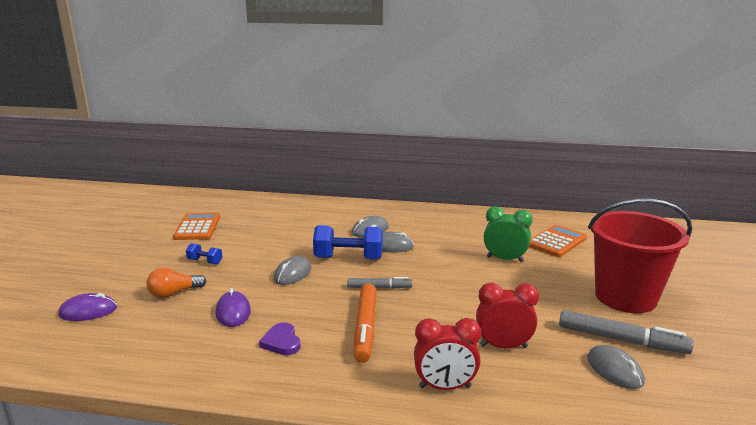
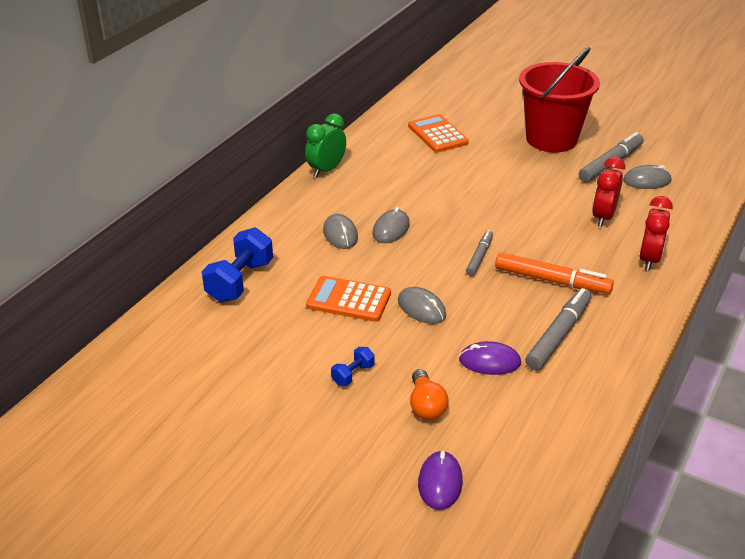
camera: 70 degrees left, 15 degrees up
orange calculator [173,213,220,240] -> orange calculator moved to [306,276,391,322]
purple heart [259,322,301,355] -> grey marker [525,288,592,370]
blue dumbbell [313,225,382,260] -> blue dumbbell moved to [202,227,273,302]
green clock [484,206,533,262] -> green clock moved to [305,113,346,177]

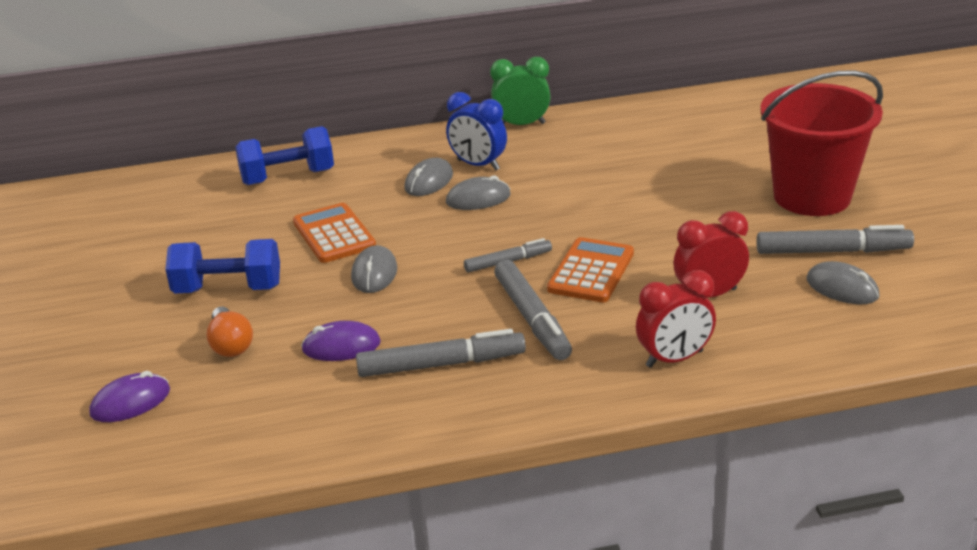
camera: 50 degrees right, 5 degrees down
blue dumbbell [331,347,375,386] -> blue dumbbell [165,239,280,293], size x2.00
orange calculator [408,114,469,152] -> orange calculator moved to [547,237,634,302]
orange light bulb [410,369,449,420] -> orange light bulb turned 60 degrees counterclockwise [206,307,253,357]
purple mouse [459,341,521,375] -> purple mouse turned 60 degrees counterclockwise [301,321,381,361]
orange marker [495,252,614,294] -> grey marker [494,260,572,360]
none -> blue clock [446,92,507,171]

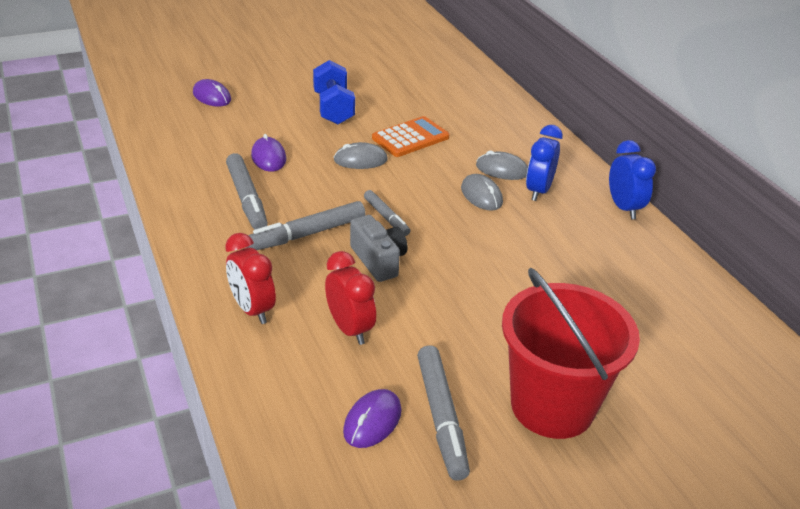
camera: 75 degrees right, 5 degrees up
orange light bulb [206,307,253,357] -> none
blue dumbbell [235,126,334,185] -> none
green clock [490,57,551,125] -> blue clock [609,140,656,219]
orange calculator [547,237,634,302] -> grey camera [350,215,407,282]
grey mouse [807,261,880,304] -> purple mouse [343,389,402,448]

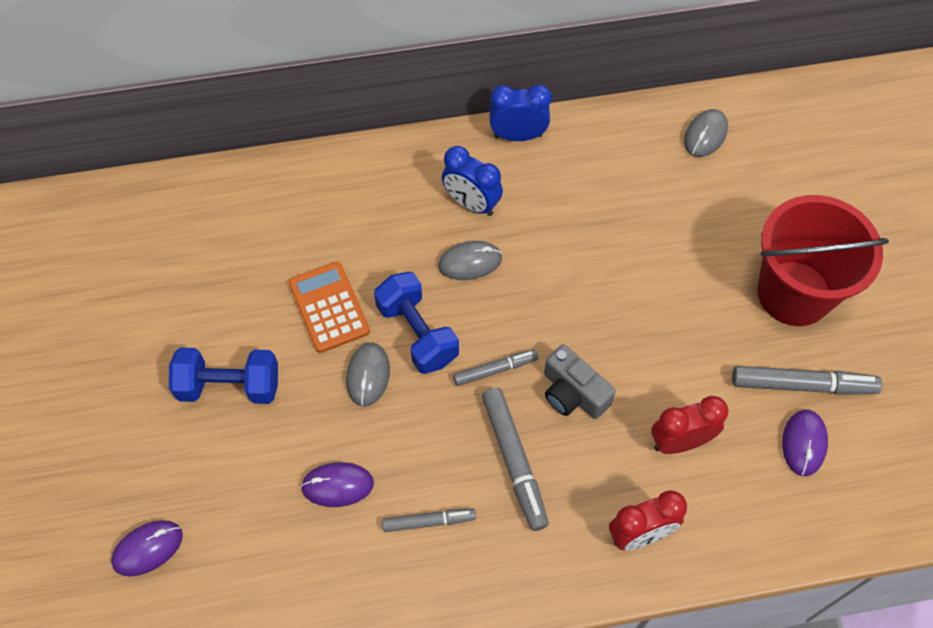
camera: 75 degrees left, 25 degrees up
grey marker [226,153,268,230] -> grey marker [382,508,476,532], size x0.61
purple mouse [343,389,402,448] -> purple mouse turned 60 degrees clockwise [782,410,828,476]
grey camera [350,215,407,282] -> grey camera turned 120 degrees counterclockwise [544,344,616,419]
grey mouse [476,151,528,180] -> grey mouse moved to [684,109,728,157]
none -> blue dumbbell [374,272,459,374]

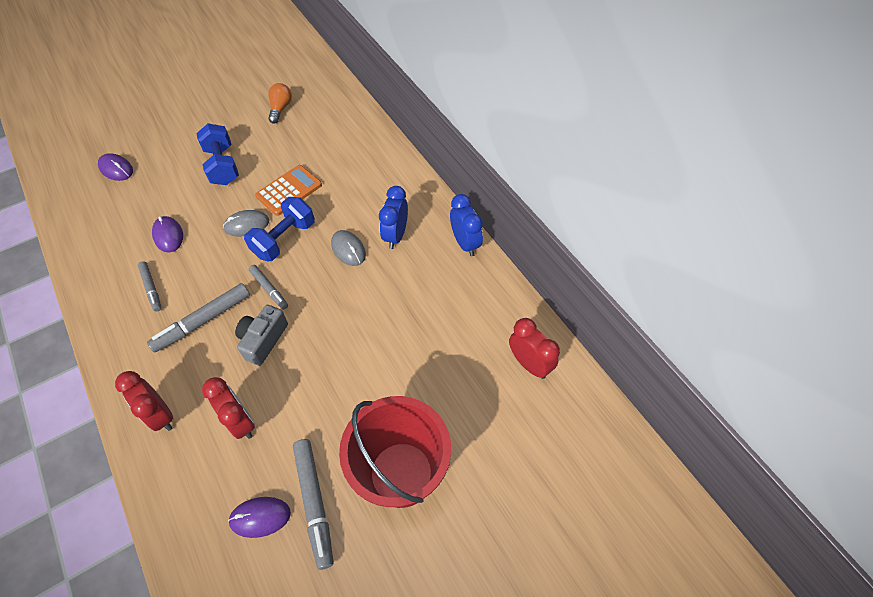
camera: 70 degrees right, 5 degrees down
grey mouse [684,109,728,157] -> red clock [509,318,560,379]
none -> orange light bulb [268,83,292,124]

